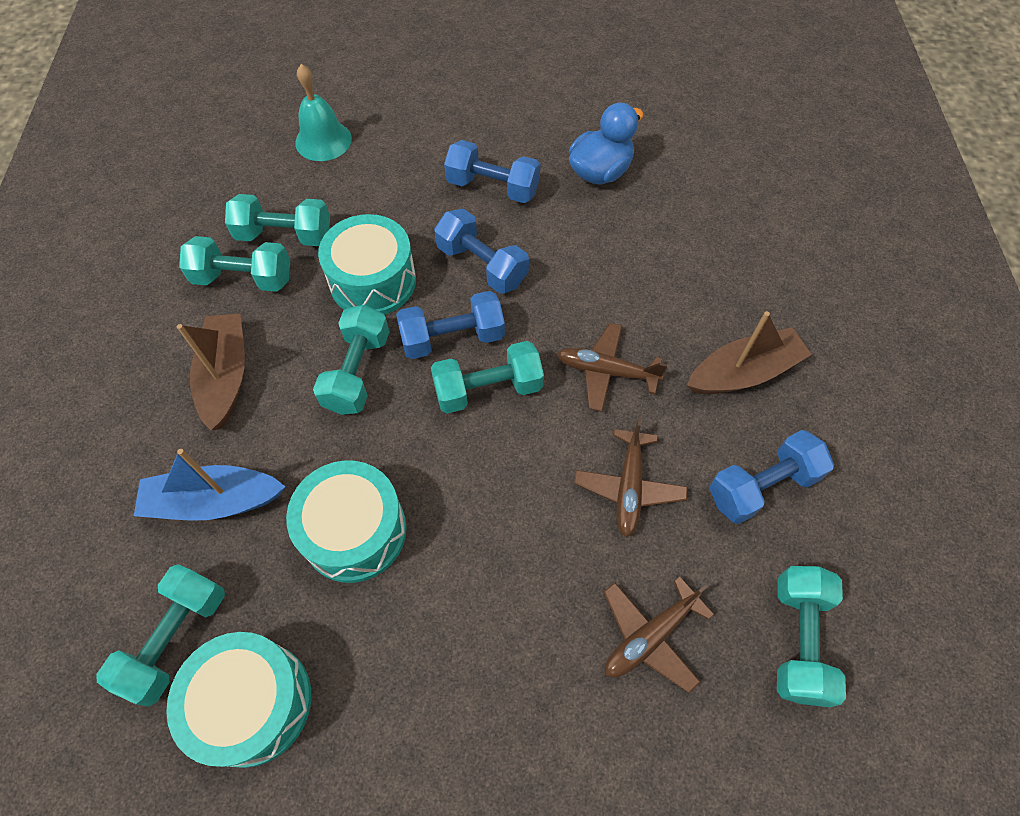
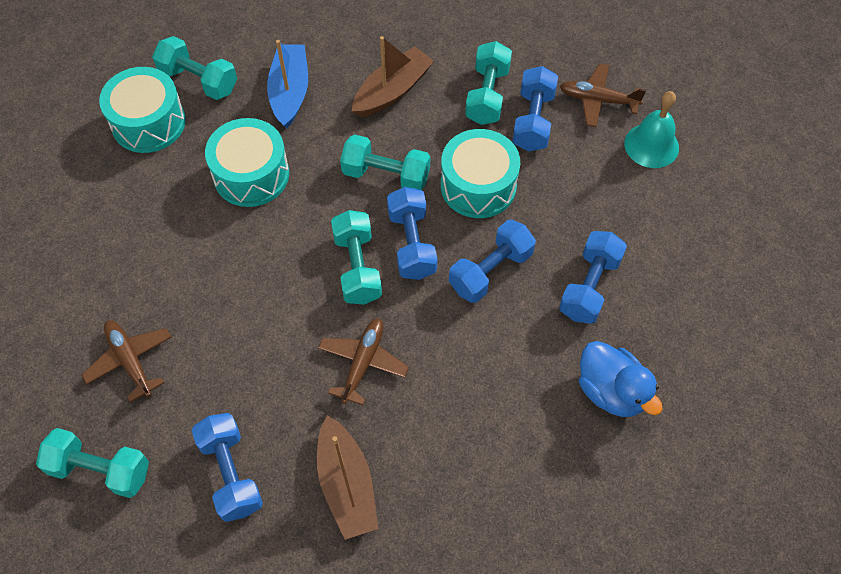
camera: 95 degrees right, 0 degrees up
brown boat [177,314,245,431] -> brown boat turned 45 degrees counterclockwise [352,36,434,117]
turquoise dumbbell [225,194,330,246] -> blue dumbbell [512,66,558,152]
brown plane [574,418,688,537] -> brown plane moved to [560,63,646,127]

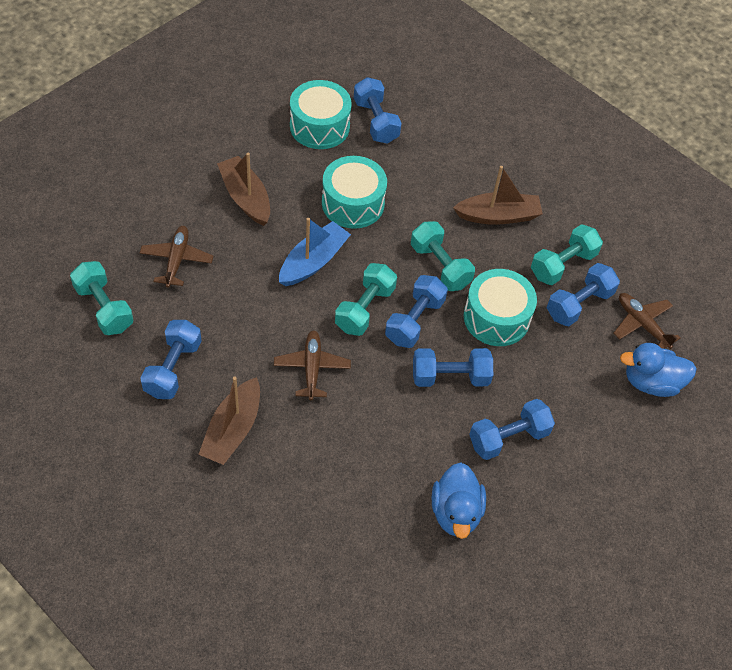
camera: 35 degrees right, 5 degrees down
turquoise dumbbell [152,36,237,100] -> blue dumbbell [354,77,402,144]
blue boat [267,40,308,128] -> blue boat moved to [279,218,351,286]
brown plane [318,318,409,405] -> brown plane turned 60 degrees counterclockwise [274,330,351,400]
turquoise bell [624,91,679,168] -> blue duck [620,343,697,397]
none -> brown boat [217,153,270,226]

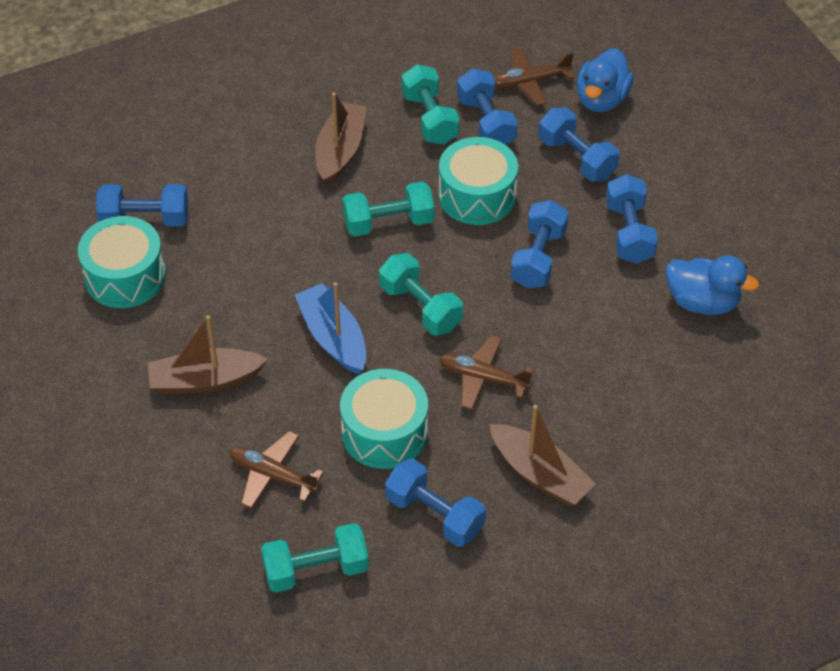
camera: 65 degrees left, 5 degrees down
turquoise drum [322,156,387,229] -> turquoise drum moved to [340,369,428,469]
blue dumbbell [385,275,448,348] -> blue dumbbell moved to [539,108,620,181]

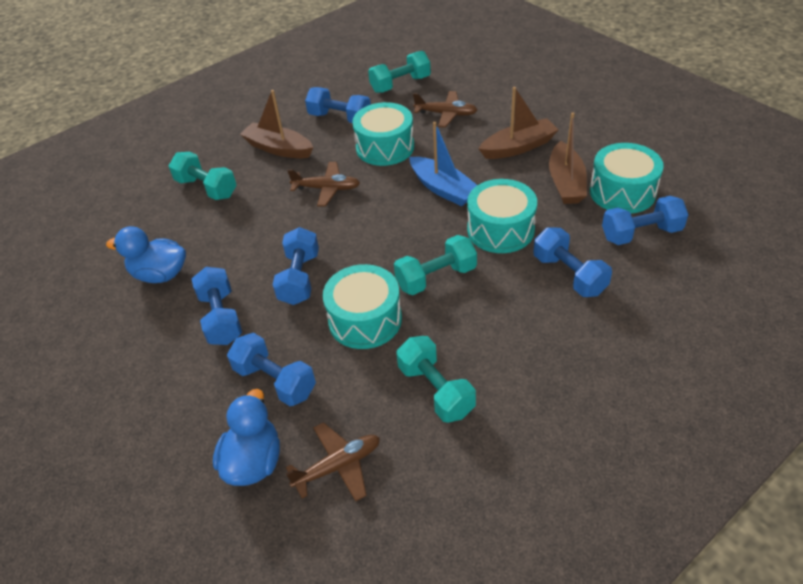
camera: 170 degrees right, 5 degrees down
brown boat [315,92,367,185] -> brown boat moved to [549,112,587,204]
turquoise dumbbell [379,253,463,335] -> turquoise dumbbell moved to [169,152,237,200]
blue dumbbell [457,69,518,145] -> blue dumbbell moved to [533,228,612,297]
none -> turquoise drum [467,179,537,253]

